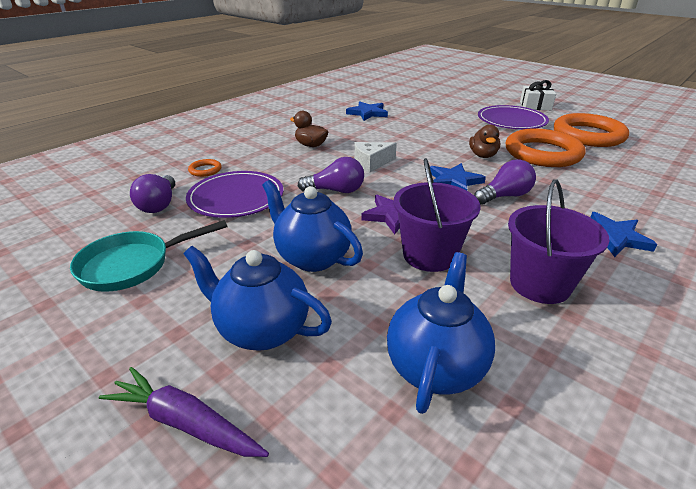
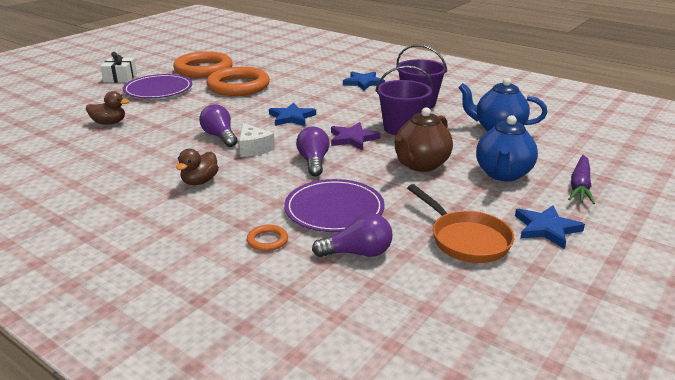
camera: 95 degrees left, 5 degrees down
turquoise pan [70,220,227,292] -> orange pan [407,184,514,263]
blue teapot [262,180,363,272] -> brown teapot [395,107,453,172]
blue star [346,101,388,121] -> blue star moved to [515,205,585,249]
brown duck [469,124,500,158] -> brown duck moved to [86,91,130,125]
purple light bulb [474,159,536,205] -> purple light bulb moved to [199,104,237,147]

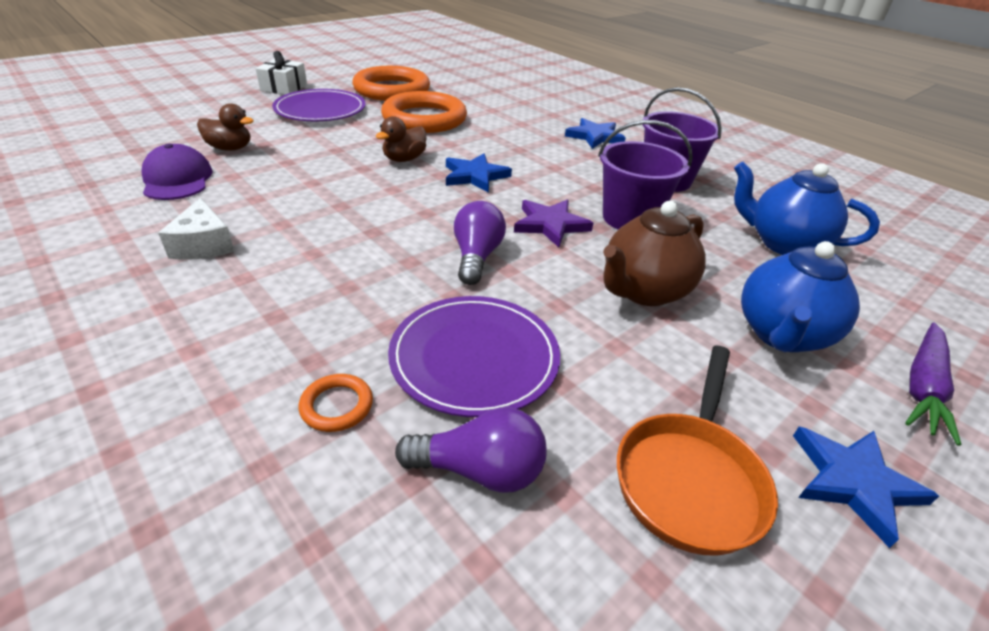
camera: 10 degrees right, 10 degrees up
brown duck [176,149,219,185] -> brown duck moved to [376,116,427,162]
purple light bulb [199,104,237,147] -> none
white cheese [239,123,275,157] -> white cheese moved to [159,198,235,260]
orange pan [407,184,514,263] -> orange pan turned 45 degrees clockwise [617,346,778,555]
none -> purple cap [142,143,213,200]

